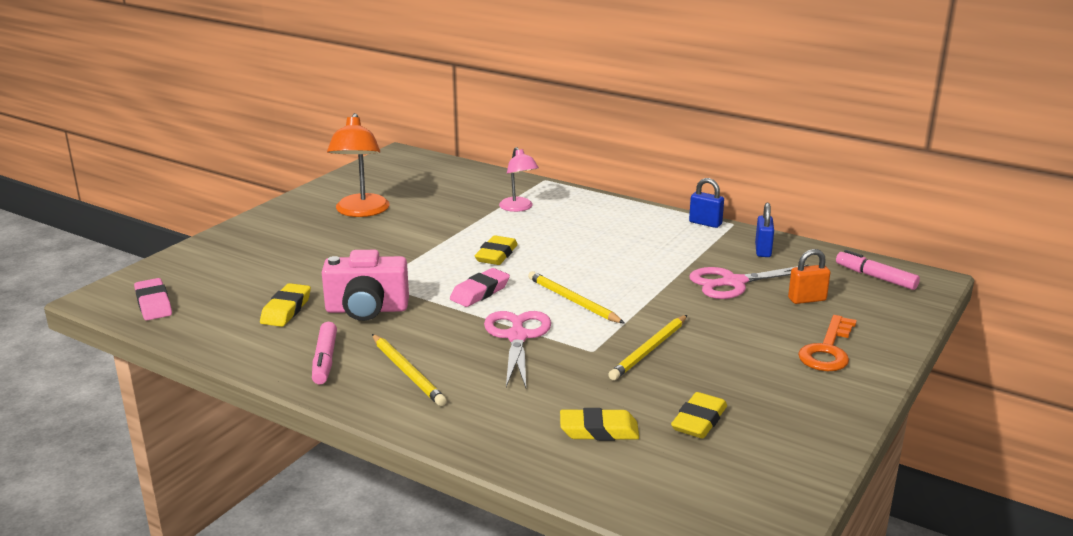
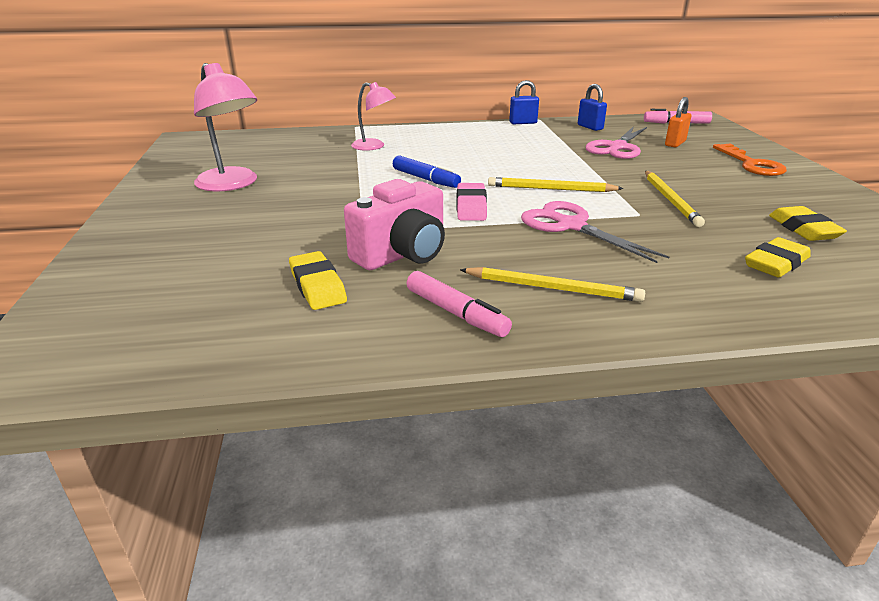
camera: 40 degrees left, 5 degrees up
pink eraser [134,278,172,320] -> none
orange lamp [327,113,390,217] -> pink lamp [194,63,257,192]
yellow eraser [475,235,518,265] -> blue marker [393,156,461,188]

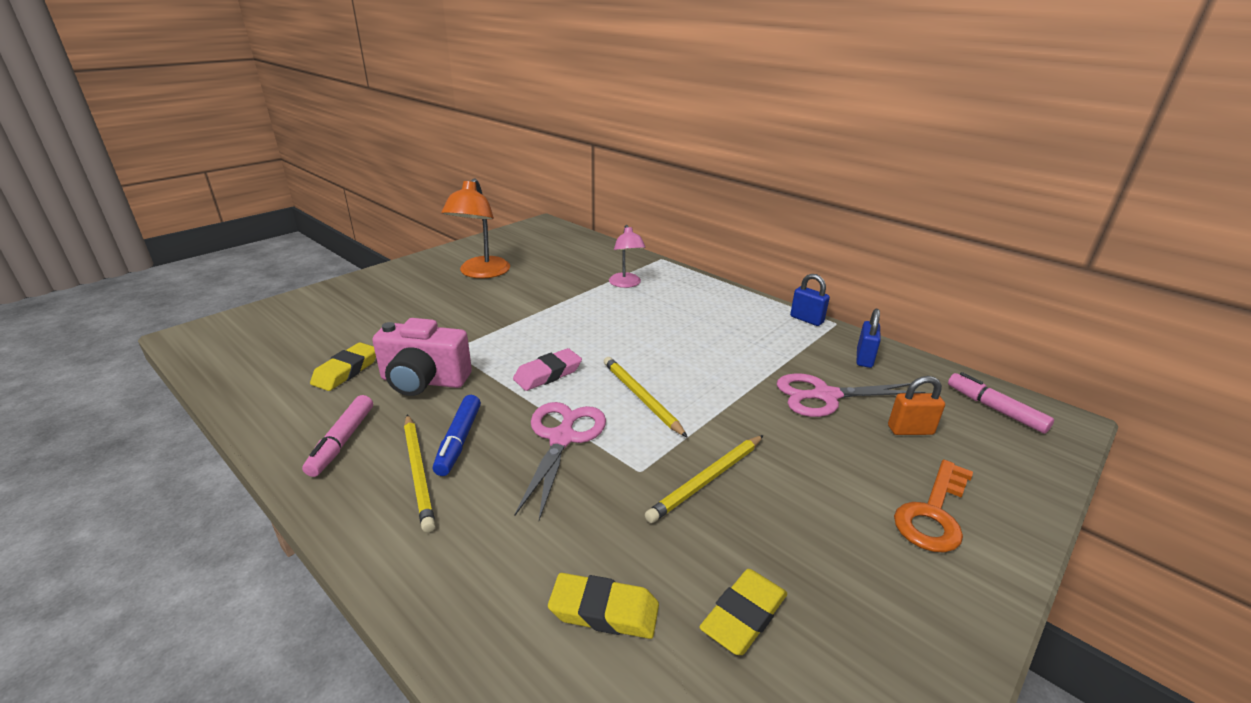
camera: 50 degrees right, 0 degrees up
pink lamp [194,63,257,192] -> orange lamp [441,178,510,278]
blue marker [393,156,461,188] -> blue marker moved to [433,395,481,476]

